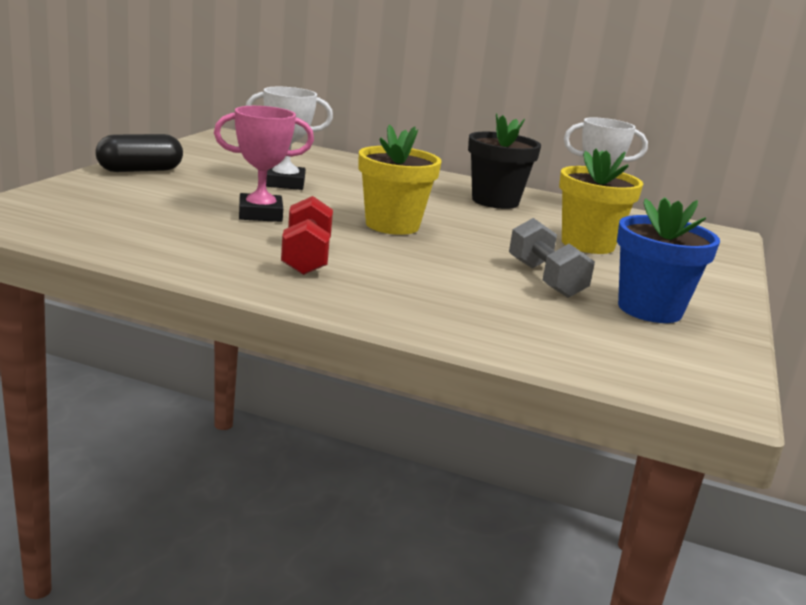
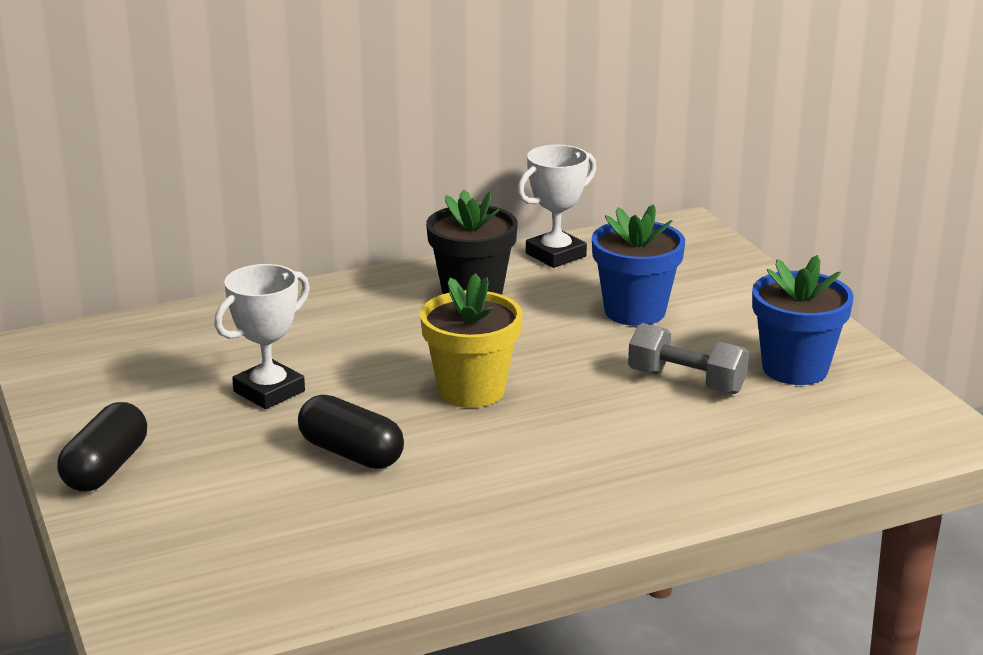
camera: 40 degrees left, 5 degrees up
pink trophy [214,106,314,222] -> black capsule [298,395,404,469]
red dumbbell [281,196,333,275] -> none
yellow flower pot [559,148,643,254] -> blue flower pot [592,204,685,326]

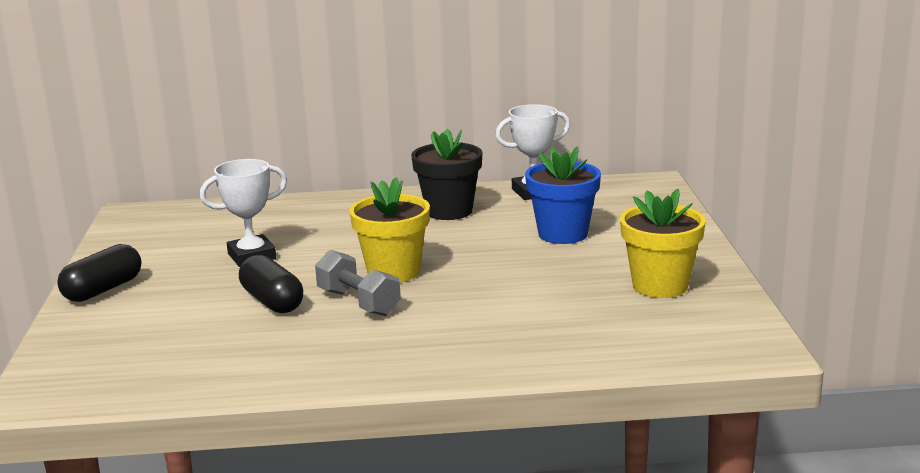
camera: 20 degrees right, 5 degrees down
grey dumbbell [628,323,749,394] -> grey dumbbell moved to [315,250,401,316]
blue flower pot [752,255,853,385] -> yellow flower pot [620,189,706,298]

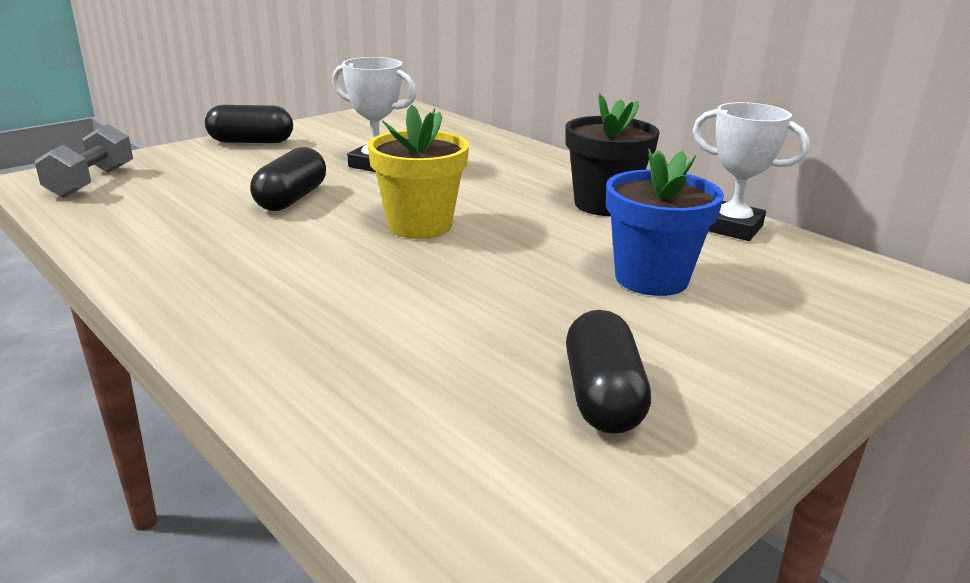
camera: 50 degrees right, 5 degrees up
grey dumbbell [315,250,401,316] -> grey dumbbell moved to [35,124,133,198]
yellow flower pot [620,189,706,298] -> black capsule [566,310,651,434]

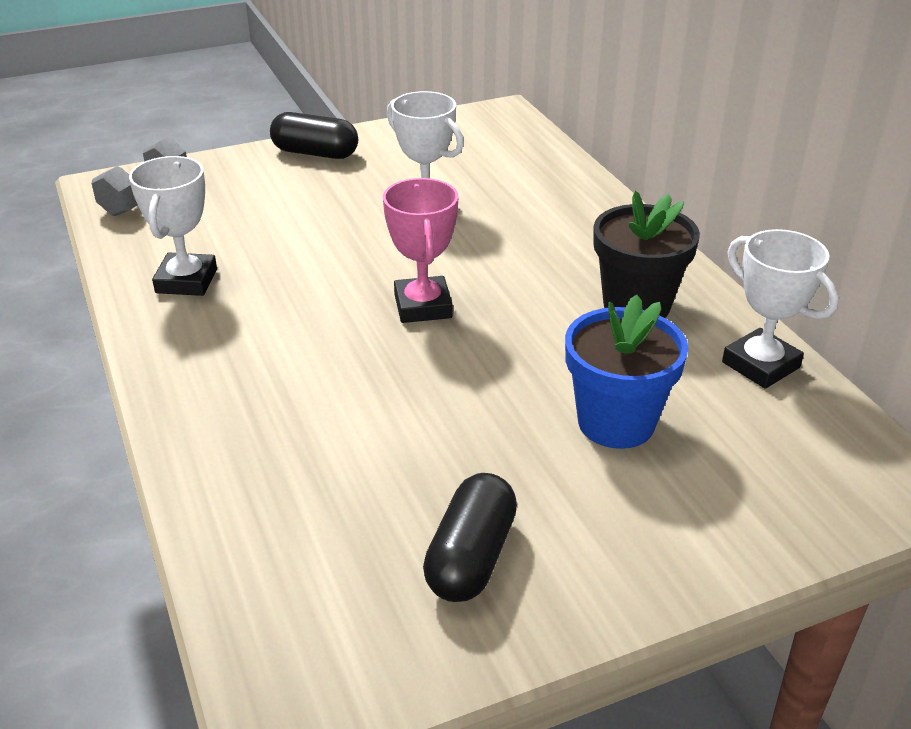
camera: 20 degrees right, 10 degrees up
black capsule [250,147,326,211] -> none
yellow flower pot [368,105,469,239] -> pink trophy [383,178,458,323]
none -> white trophy [129,156,217,296]

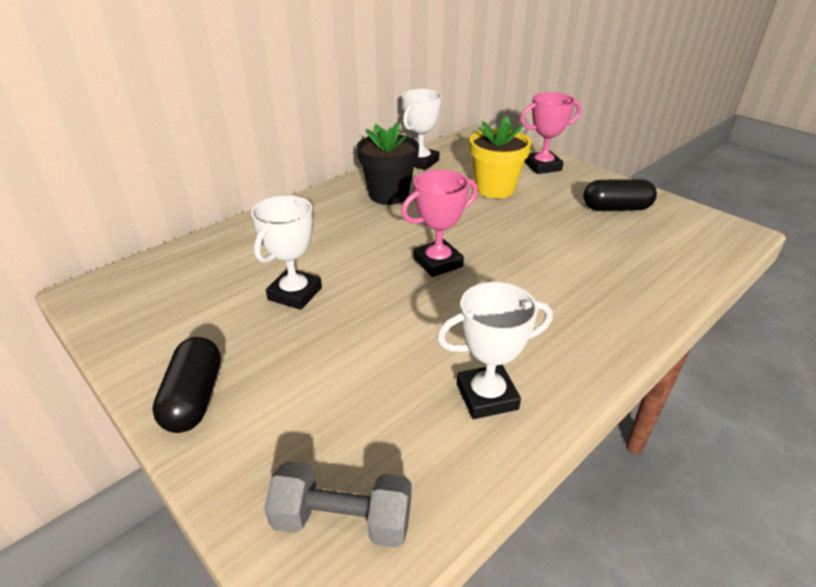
camera: 110 degrees left, 0 degrees up
blue flower pot [565,295,688,449] -> yellow flower pot [469,116,531,198]
none -> pink trophy [520,92,581,174]

